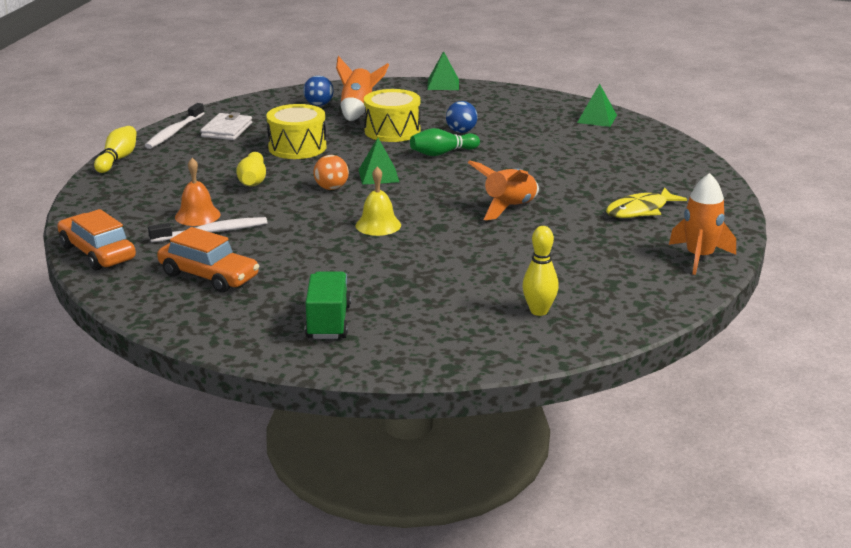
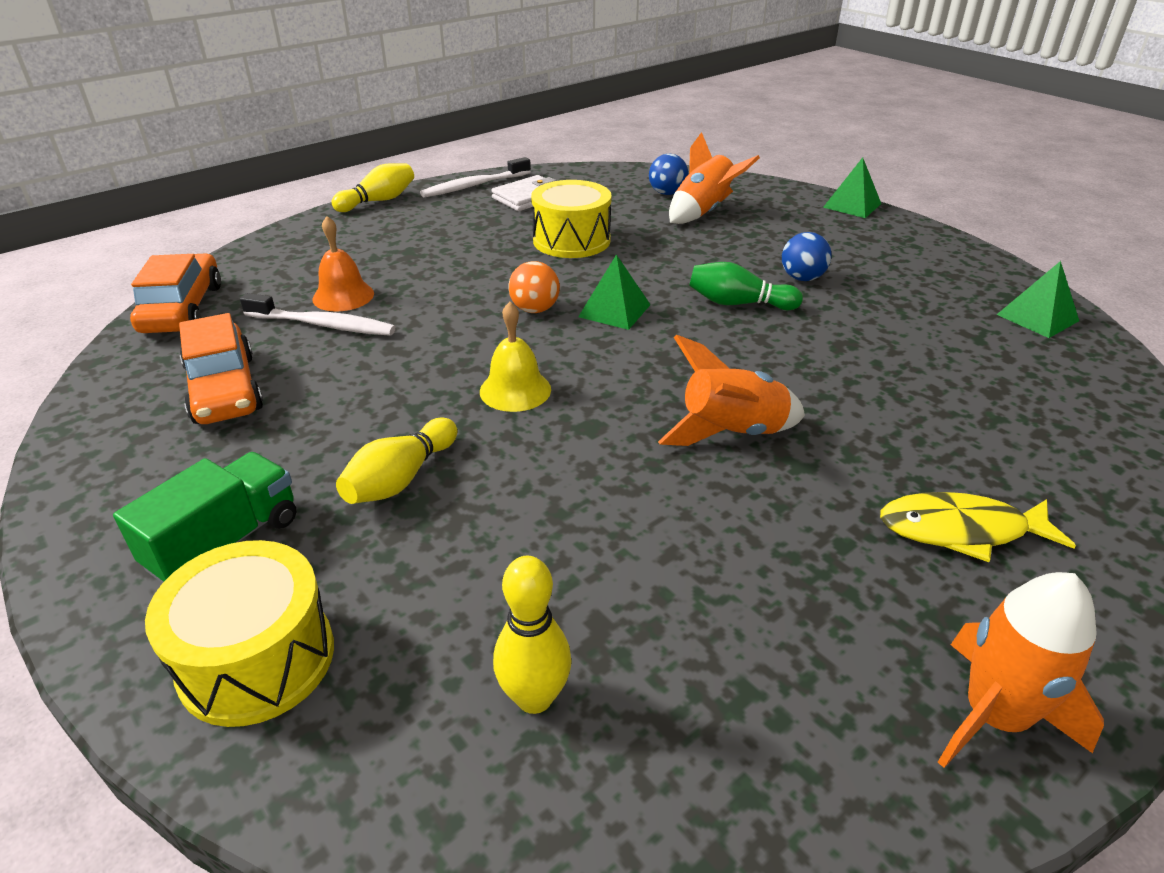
camera: 35 degrees right, 10 degrees up
yellow bowling pin [236,152,266,187] -> yellow bowling pin moved to [336,417,457,504]
yellow drum [364,89,421,142] -> yellow drum moved to [145,540,334,727]

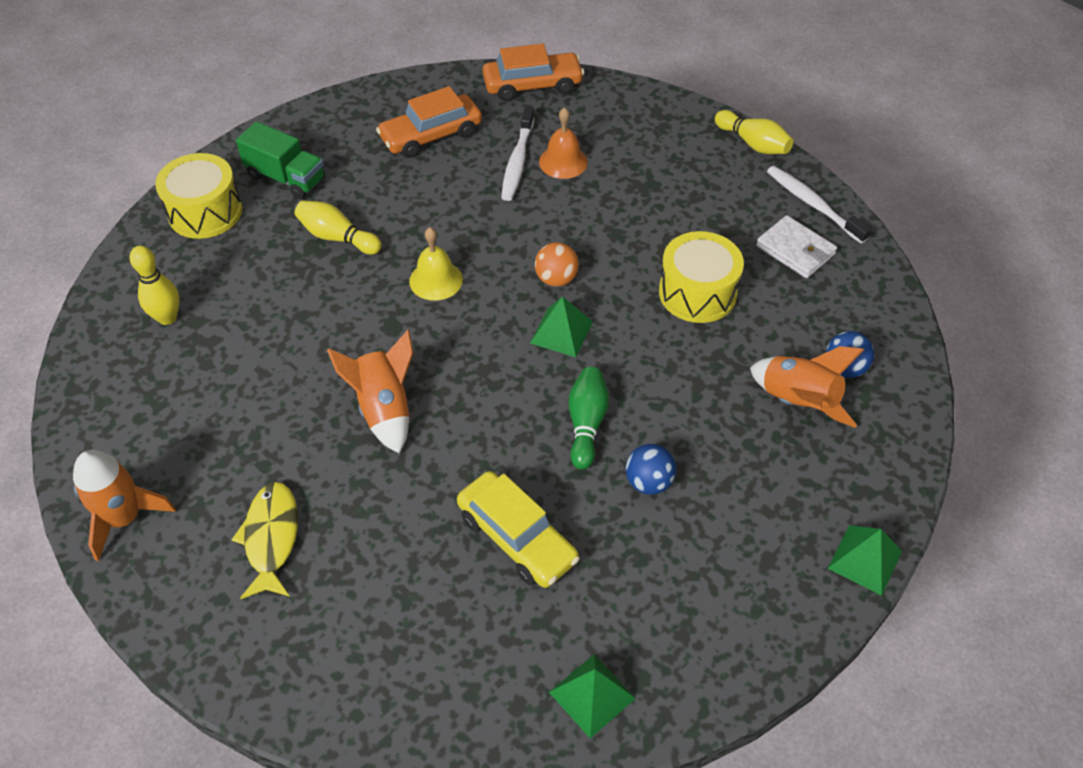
camera: 85 degrees right, 15 degrees up
none -> yellow car [457,471,580,588]

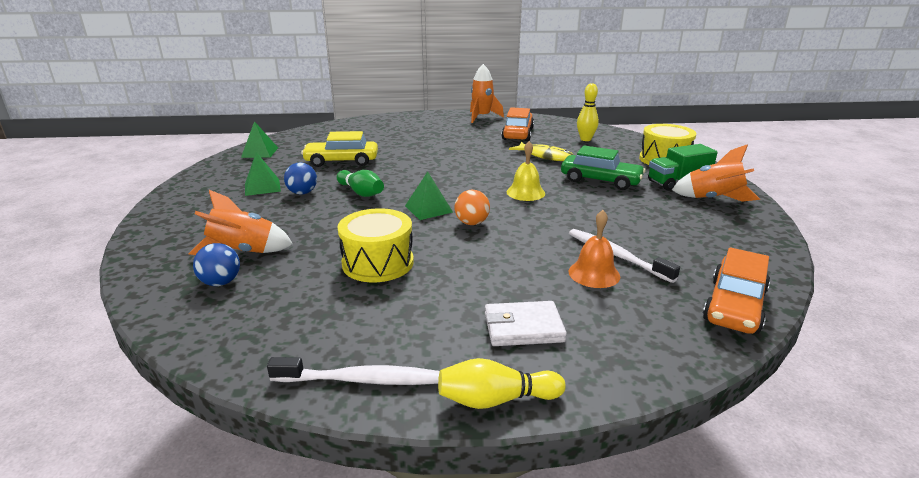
camera: 130 degrees right, 25 degrees down
yellow fish [231,482,298,599] -> yellow fish moved to [509,142,574,161]
yellow bowling pin [295,200,382,255] -> green car [561,145,646,190]
orange rocket [327,330,413,453] -> orange rocket moved to [672,144,760,202]
orange car [376,86,482,158] -> orange car moved to [502,107,534,141]
white wallet [756,215,837,278] -> white wallet moved to [485,301,567,346]
green pyramid [828,525,902,596] -> green pyramid moved to [245,152,281,196]

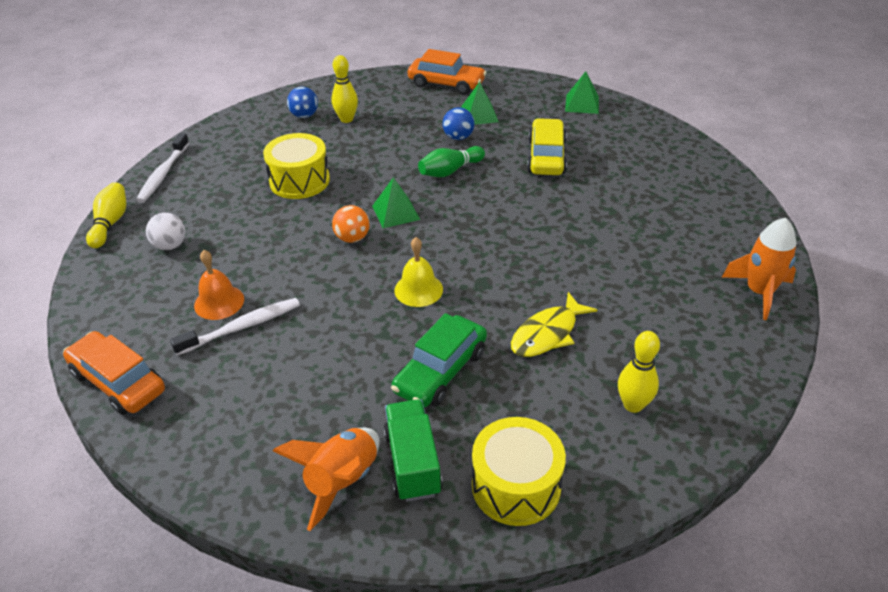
camera: 100 degrees right, 15 degrees up
orange rocket [189,190,293,255] -> yellow bowling pin [331,55,358,123]
white wallet [485,301,567,346] -> white ball [146,213,186,250]
orange car [502,107,534,141] -> orange car moved to [408,49,487,95]

